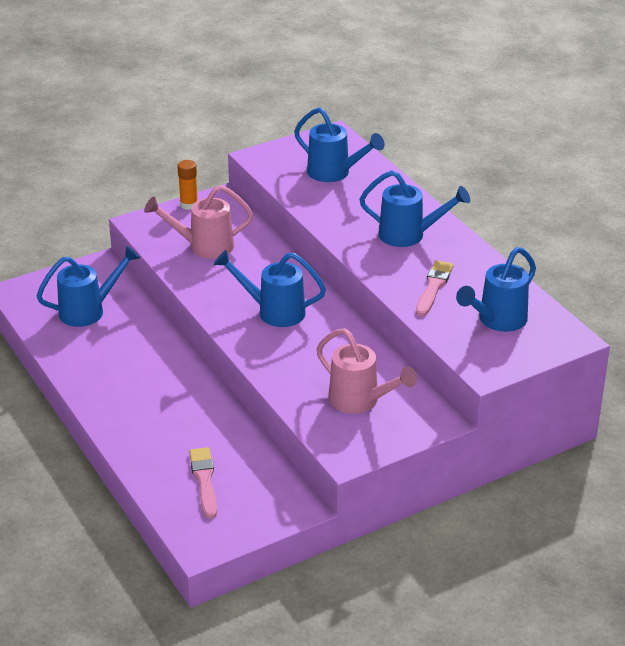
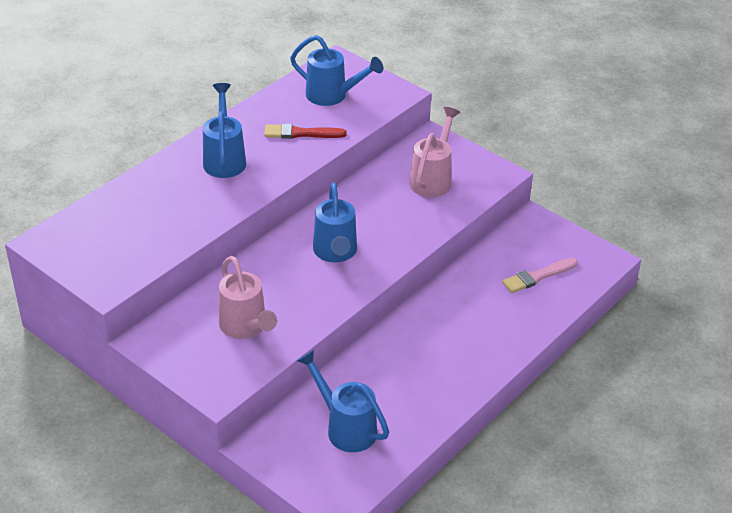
camera: 110 degrees left, 5 degrees up
orange glue stick [177,160,198,210] -> none
blue watering can [294,107,385,182] -> none
pink brush [416,260,454,317] -> red brush [264,124,347,139]

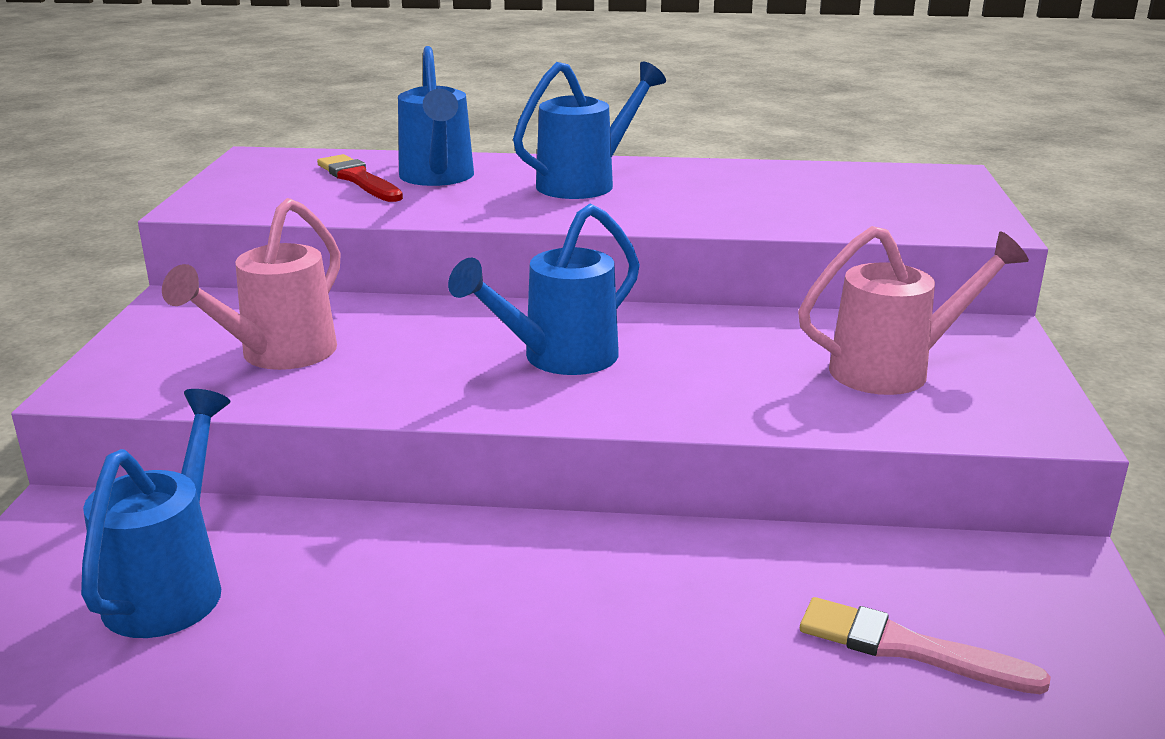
camera: 55 degrees right, 15 degrees down
red brush [264,124,347,139] -> red brush moved to [317,154,403,202]
blue watering can [290,35,383,106] -> blue watering can moved to [398,46,474,186]

